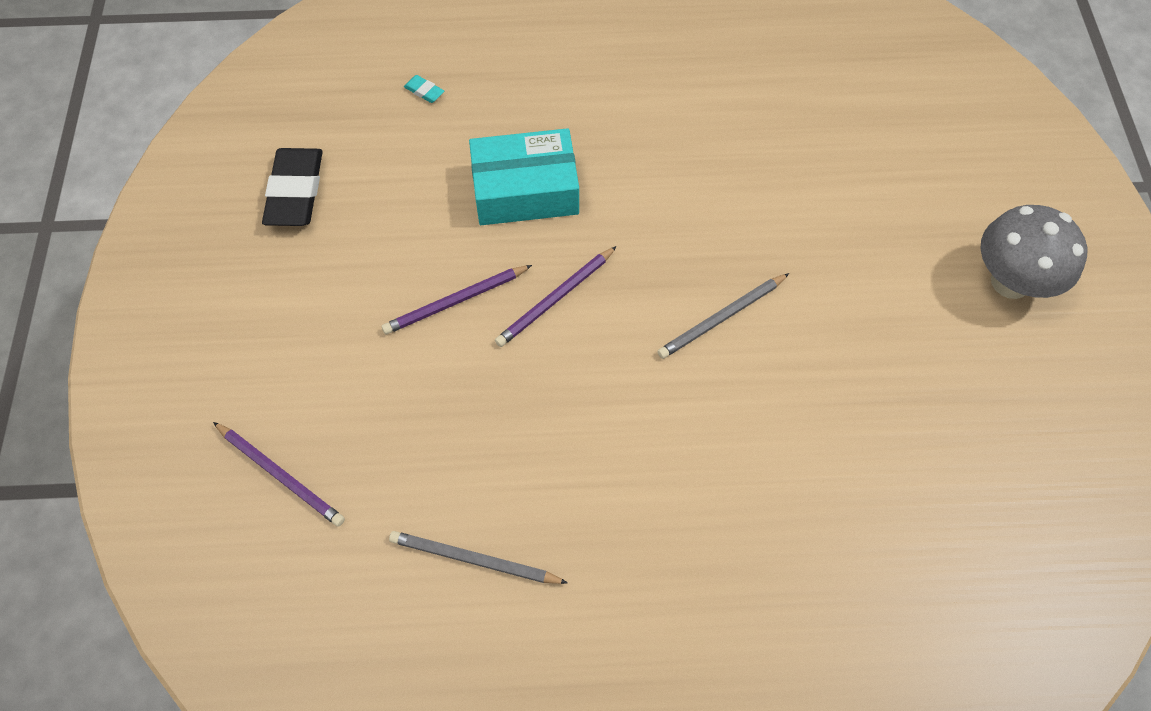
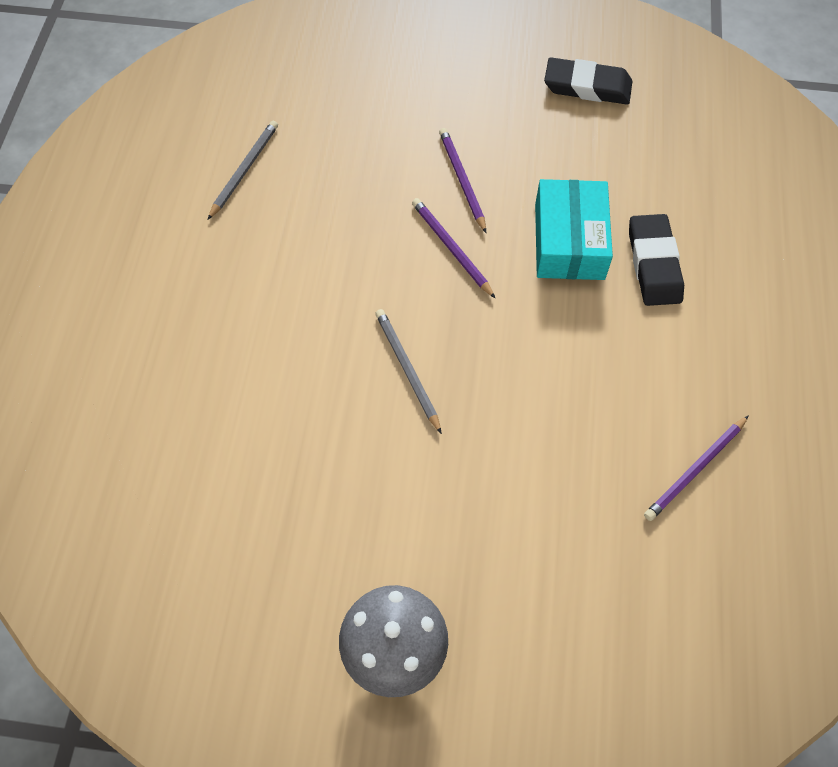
camera: 100 degrees right, 0 degrees up
purple pencil [213,422,345,527] -> purple pencil moved to [644,415,749,521]
turquoise eraser [404,75,444,103] -> none
none -> black eraser [629,214,684,306]

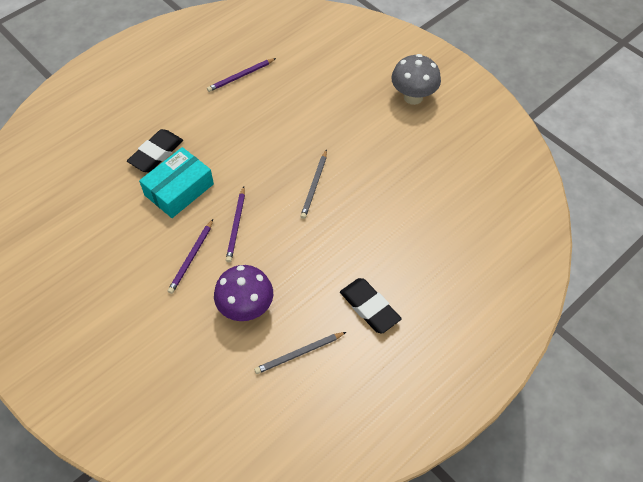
camera: 140 degrees left, 5 degrees down
black eraser [544,57,632,104] -> black eraser moved to [340,278,402,334]
purple pencil [644,415,749,521] -> purple pencil turned 150 degrees clockwise [207,58,276,92]
none -> purple mushroom [214,265,273,321]

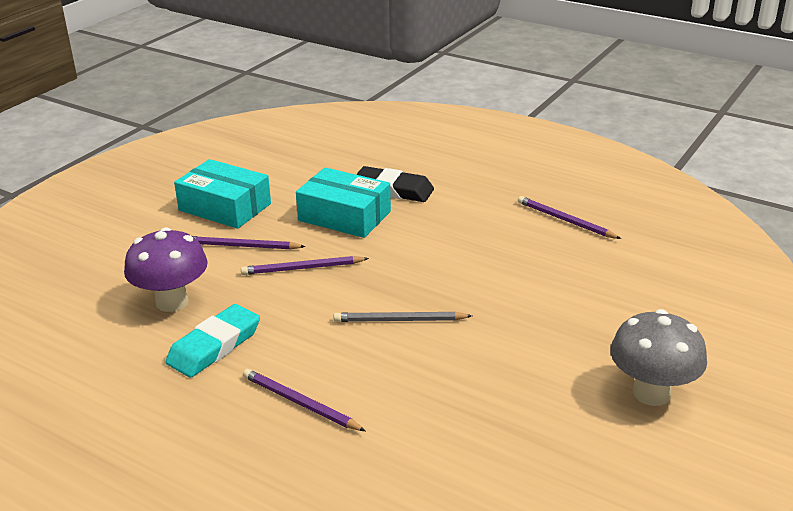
camera: 75 degrees right, 25 degrees down
grey pencil [254,332,346,374] -> none
black eraser [340,278,402,334] -> none
none -> turquoise eraser [166,304,260,378]
none -> turquoise box [174,159,271,229]
none -> purple pencil [243,369,366,431]

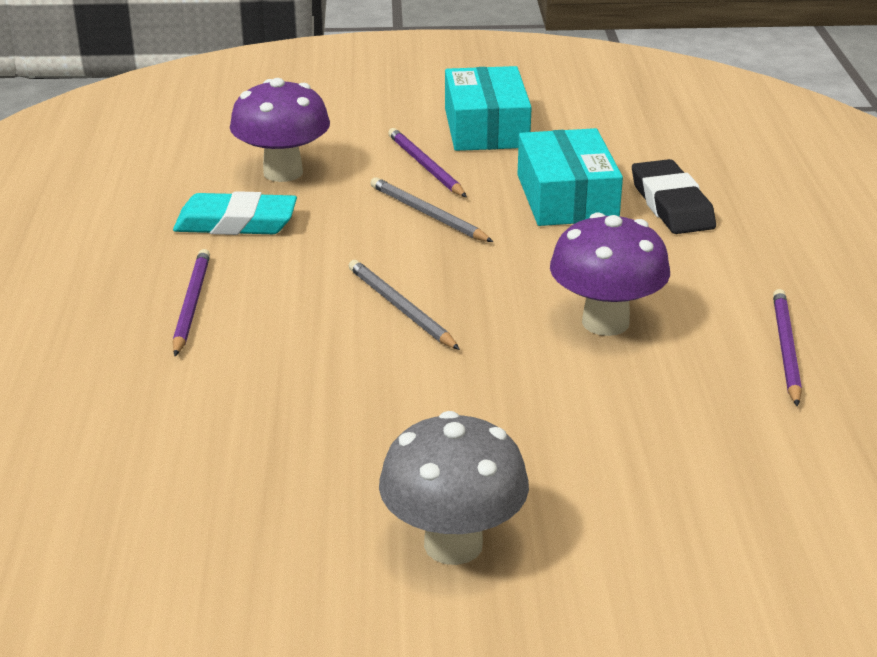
camera: 55 degrees right, 0 degrees up
purple pencil [241,256,369,275] -> grey pencil [370,177,493,242]
none -> purple mushroom [550,213,670,336]

